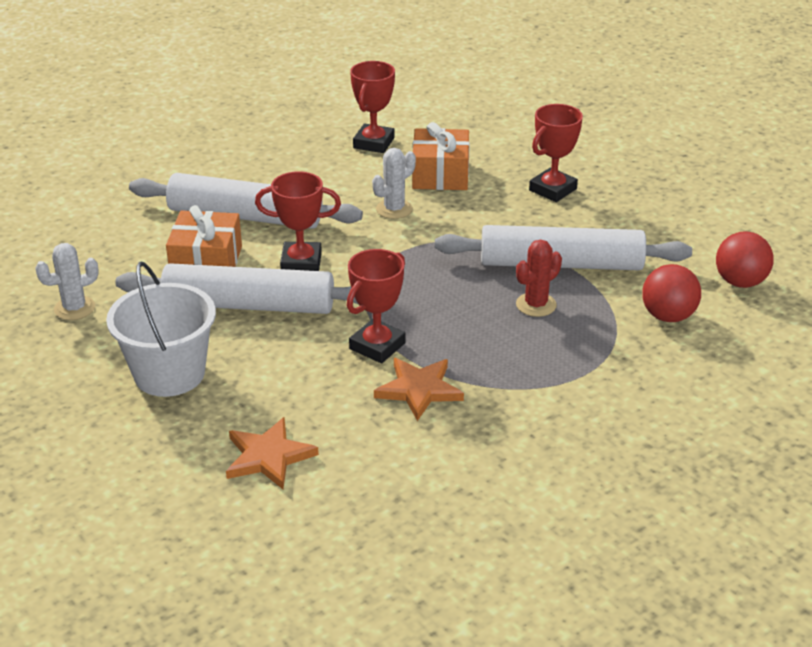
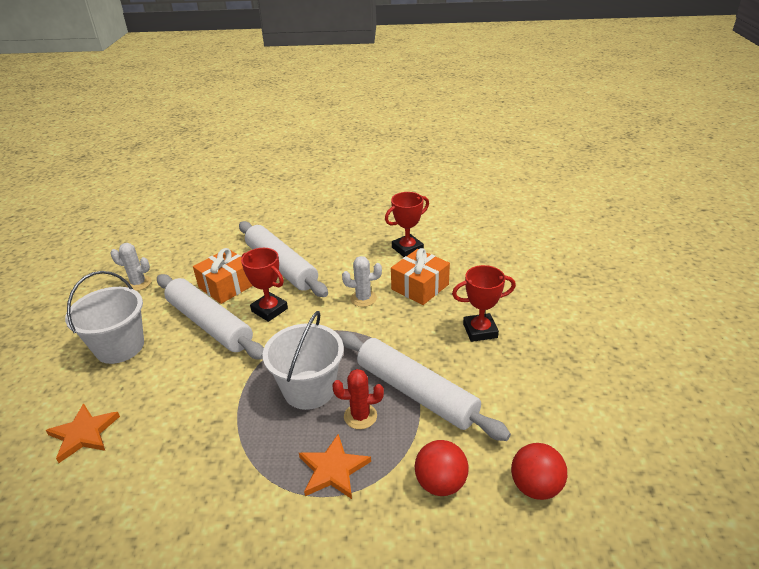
camera: 40 degrees right, 0 degrees up
red trophy [347,249,406,363] -> none
orange star [374,358,464,421] -> orange star moved to [299,434,371,499]
none -> white bucket [263,311,344,410]

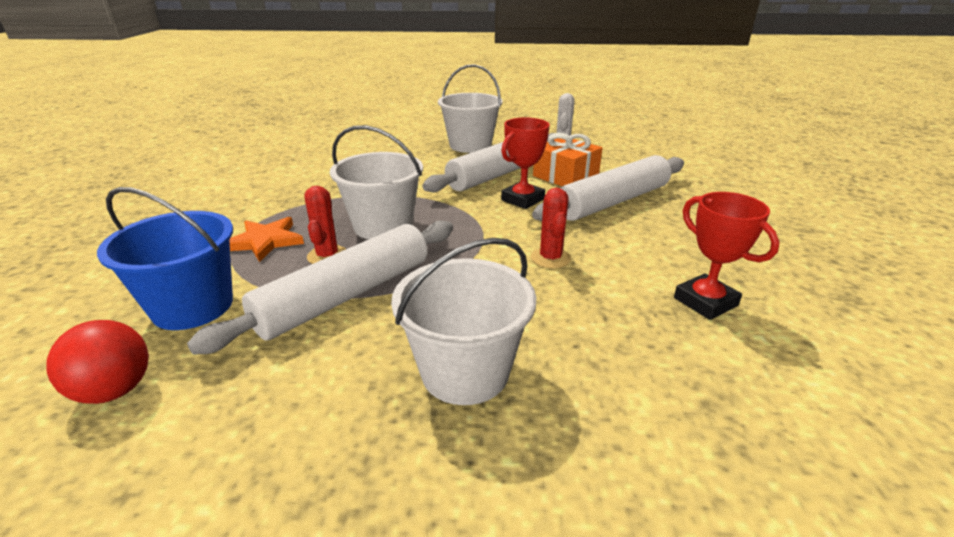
camera: 90 degrees right, 5 degrees down
orange star [46,403,120,463] -> none
white cactus [342,256,382,307] -> red cactus [531,188,571,269]
orange gift [391,248,450,305] -> none
red ball [414,440,469,496] -> blue bucket [97,187,233,330]
red trophy [452,265,516,342] -> white bucket [391,238,537,405]

